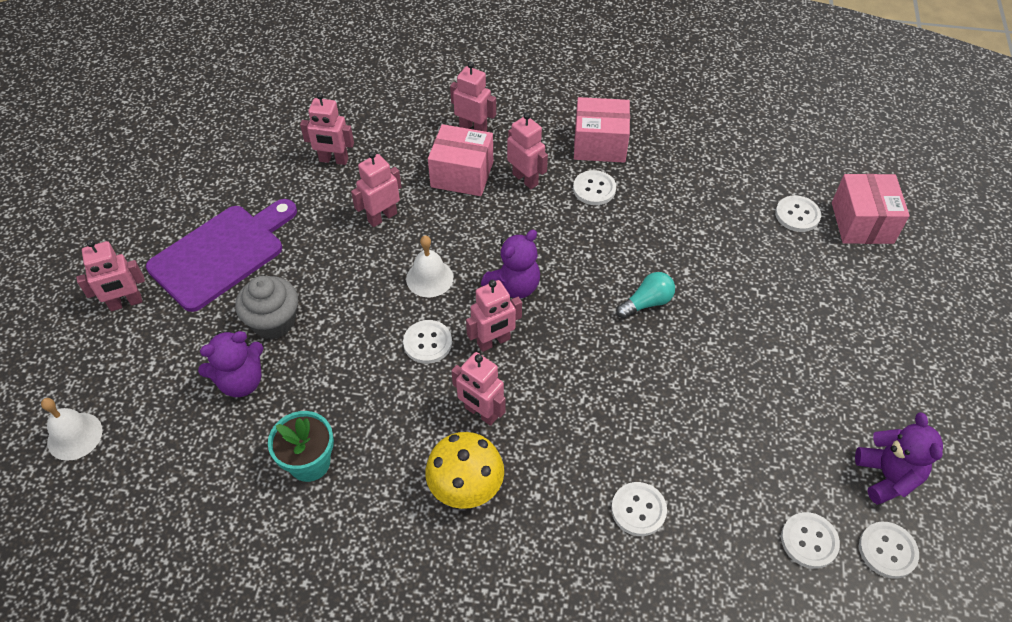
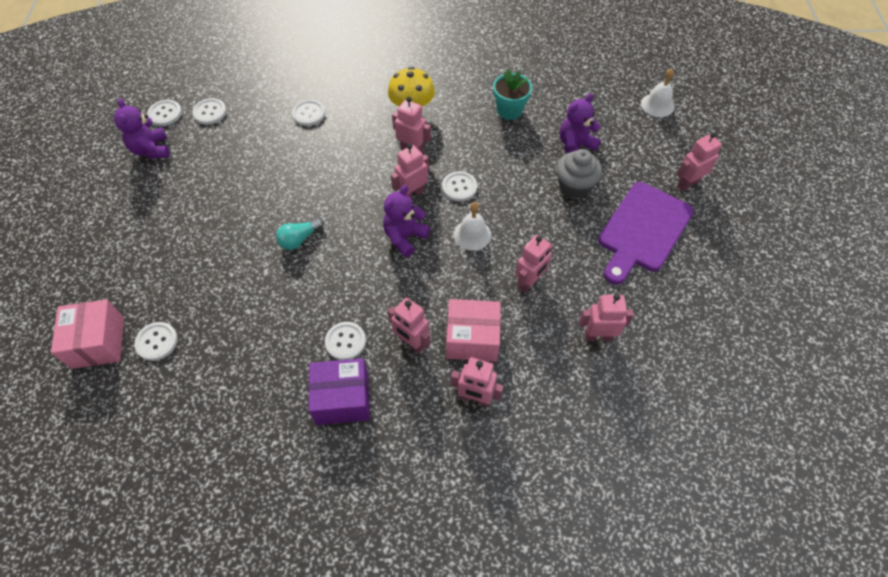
camera: 170 degrees right, 5 degrees up
pink box [574,97,630,163] -> purple box [309,358,370,425]

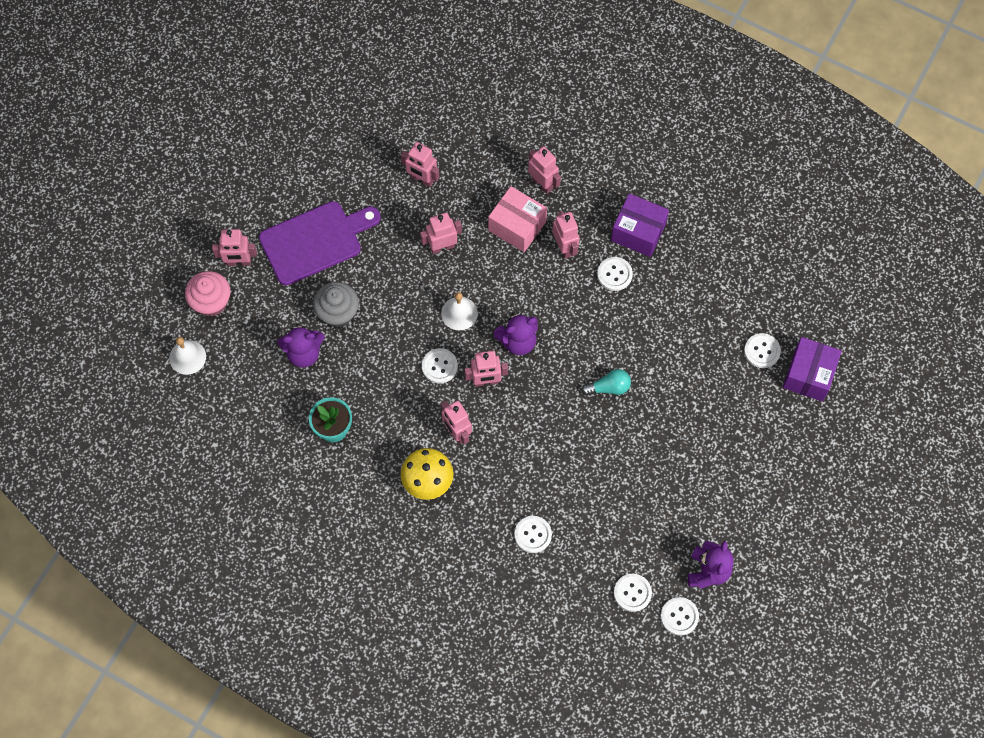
camera: 150 degrees left, 10 degrees up
pink box [51,299,124,369] -> purple box [783,337,842,401]
none -> pink cupcake [185,271,231,316]

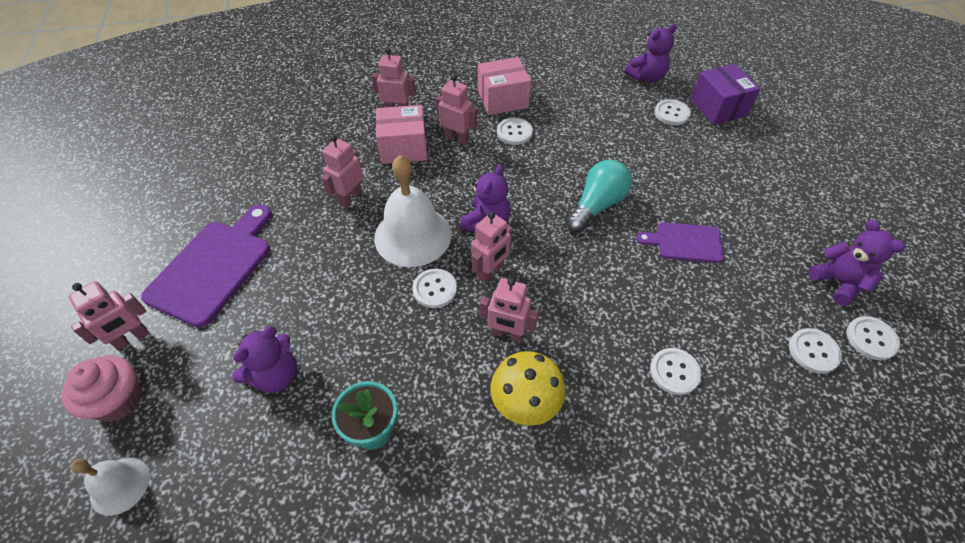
camera: 40 degrees left, 15 degrees down
grey cupcake [313,282,359,327] -> none
pink robot [401,142,439,187] -> none
white bell [441,292,478,330] -> white bell [374,155,452,267], size x1.83
turquoise light bulb [581,369,631,396] -> turquoise light bulb [566,160,632,233], size x1.57
purple box [611,193,669,257] -> pink box [478,57,531,115]
none -> purple teddy bear [625,24,677,83]
none -> purple cutting board [636,222,724,263]

